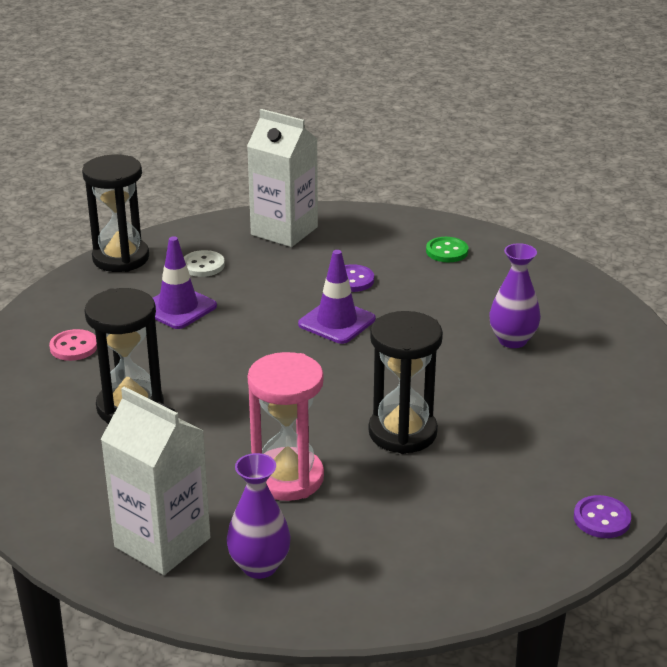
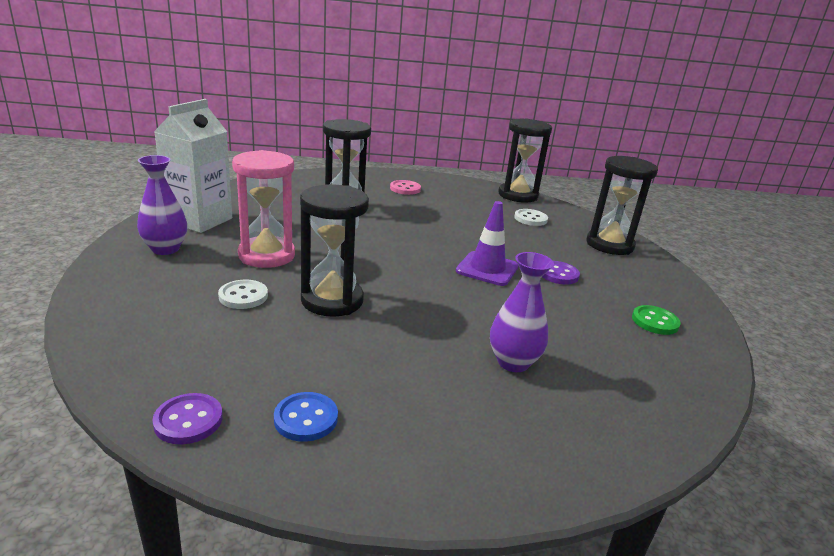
camera: 75 degrees right, 5 degrees down
purple traffic cone [153,236,217,329] -> none
white carton [247,109,318,247] -> black hourglass [586,156,658,255]
none -> white button [218,280,268,309]
none -> blue button [274,392,338,442]

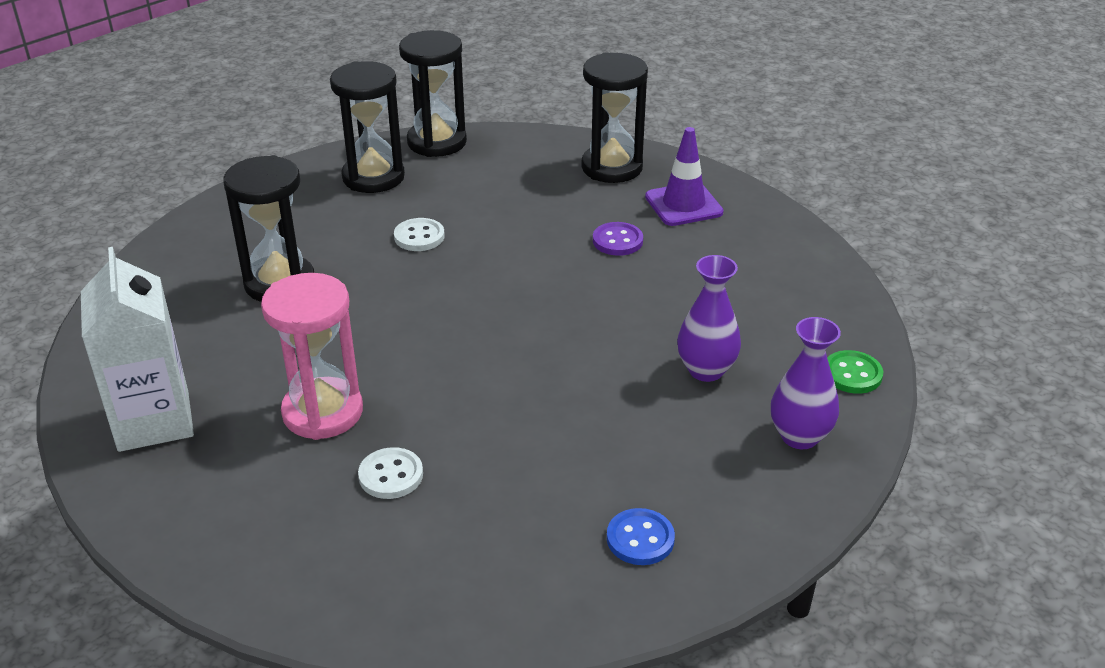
camera: 40 degrees left, 10 degrees up
purple vase [137,155,187,255] -> purple vase moved to [771,317,841,449]
purple button [152,393,223,444] -> none
black hourglass [300,184,369,317] -> black hourglass moved to [330,61,405,193]
pink button [390,180,421,195] -> none
purple traffic cone [456,201,518,286] -> purple traffic cone moved to [645,127,724,226]
white button [514,209,548,226] -> white button moved to [394,218,445,251]
green button [632,305,681,335] -> green button moved to [827,350,883,394]

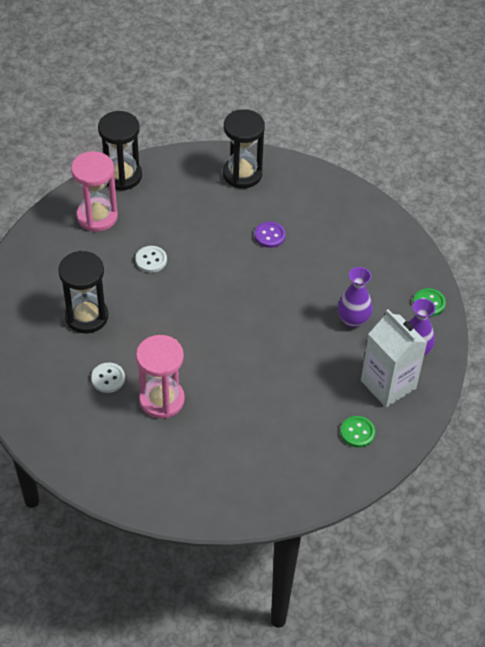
camera: 20 degrees left, 15 degrees up
white carton [81,247,194,452] -> white carton moved to [361,309,428,407]
black hourglass [330,61,405,193] -> pink hourglass [71,151,118,232]
white button [358,447,423,499] -> white button moved to [91,363,125,393]
blue button [607,508,675,565] -> green button [340,416,375,448]
purple traffic cone [645,127,724,226] -> none

